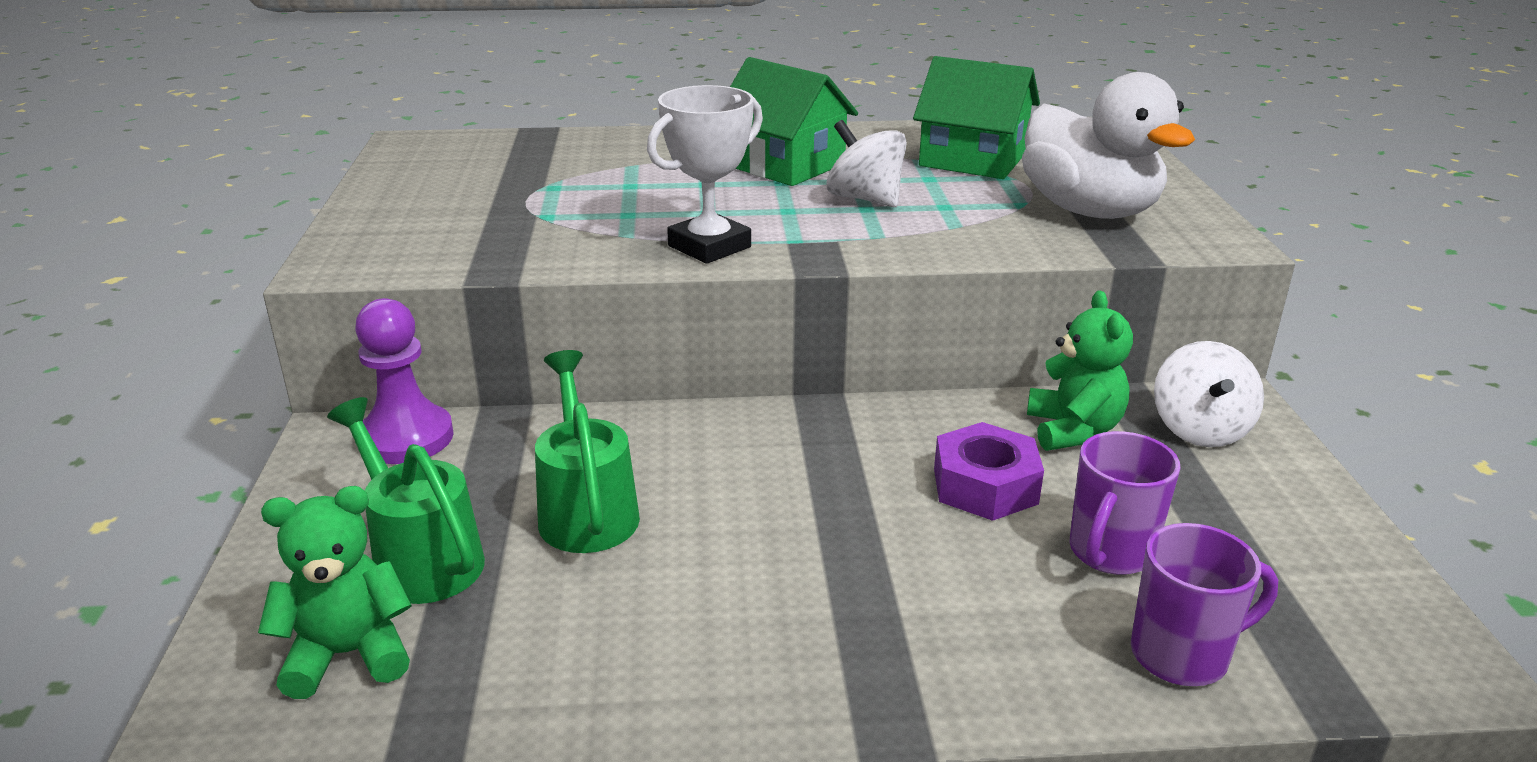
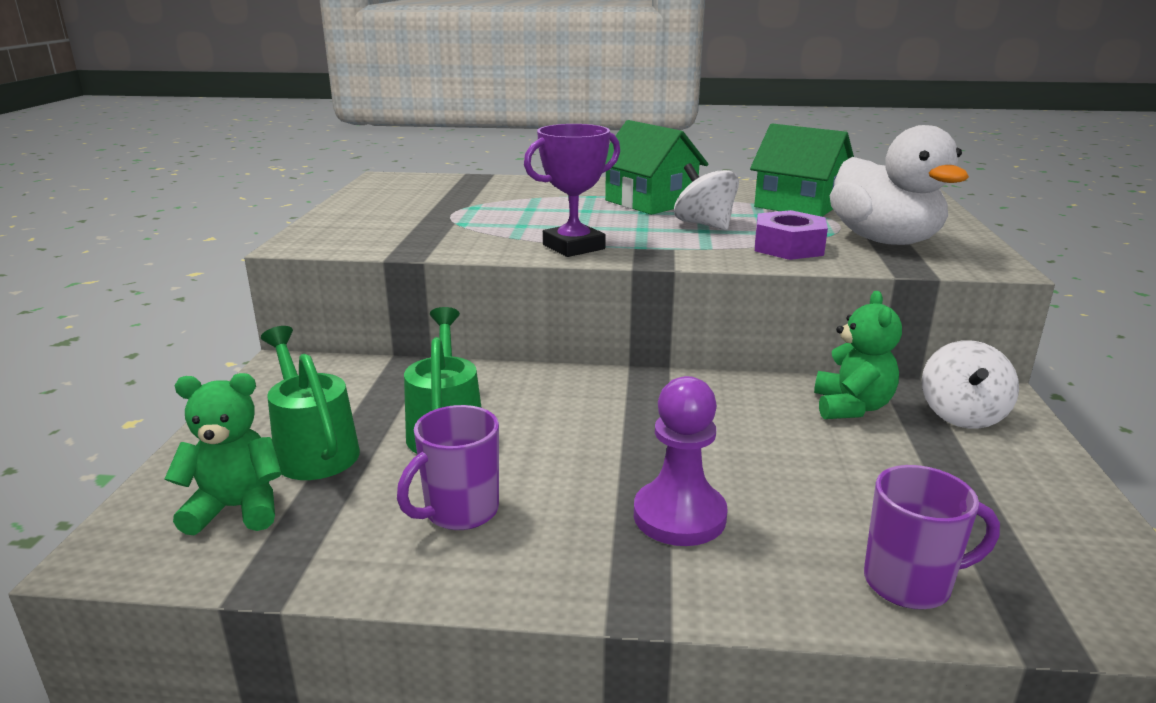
camera: 10 degrees right, 5 degrees down
purple pawn [355,298,454,464] -> purple pawn moved to [634,376,728,546]
white trophy [647,85,763,264] -> purple trophy [524,124,620,257]
purple nut [934,422,1044,521] -> purple nut moved to [755,210,828,260]
purple mug [1069,431,1181,575] -> purple mug moved to [397,405,499,530]

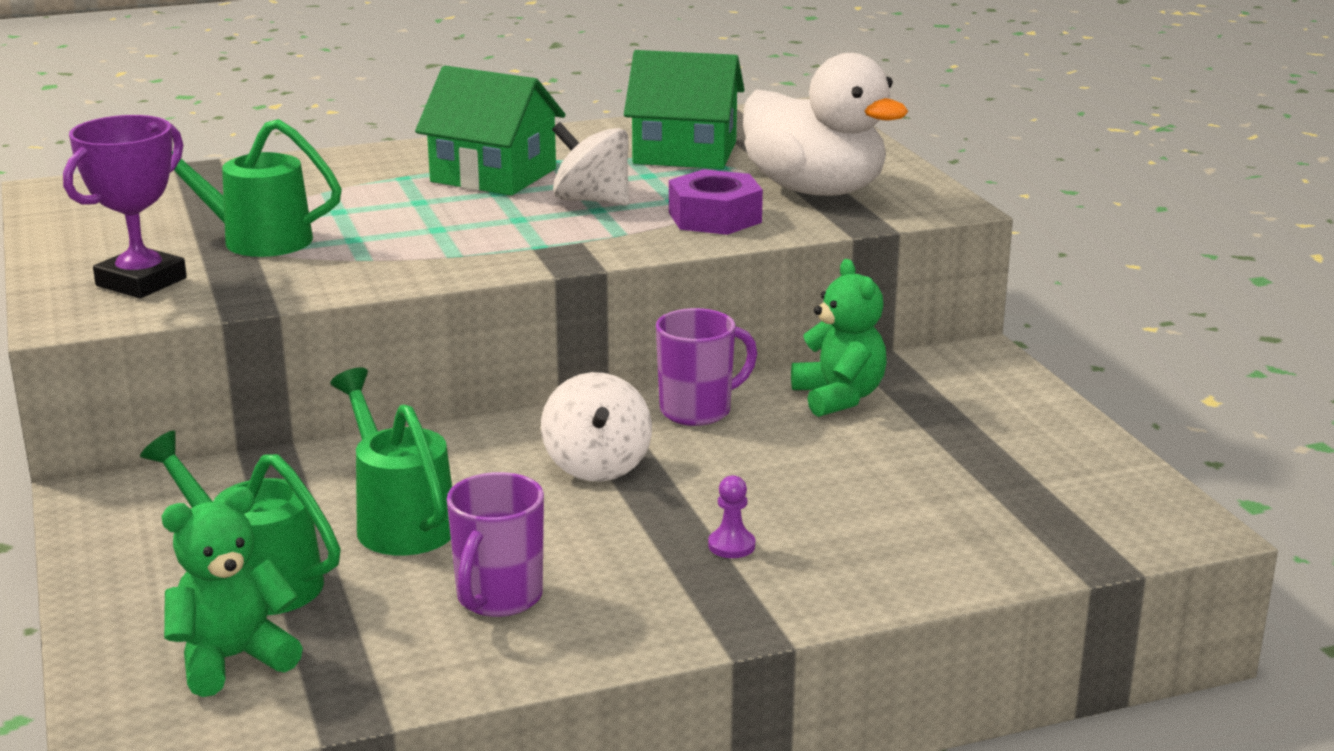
camera: 25 degrees left, 0 degrees up
purple trophy [524,124,620,257] -> purple trophy moved to [63,115,187,298]
purple pawn [634,376,728,546] -> purple pawn [708,475,755,558], size x0.46
purple mug [864,465,1000,609] -> purple mug moved to [656,308,757,426]
white spinning top [922,340,1019,429] -> white spinning top moved to [541,372,652,481]
none -> green watering can [172,119,342,257]

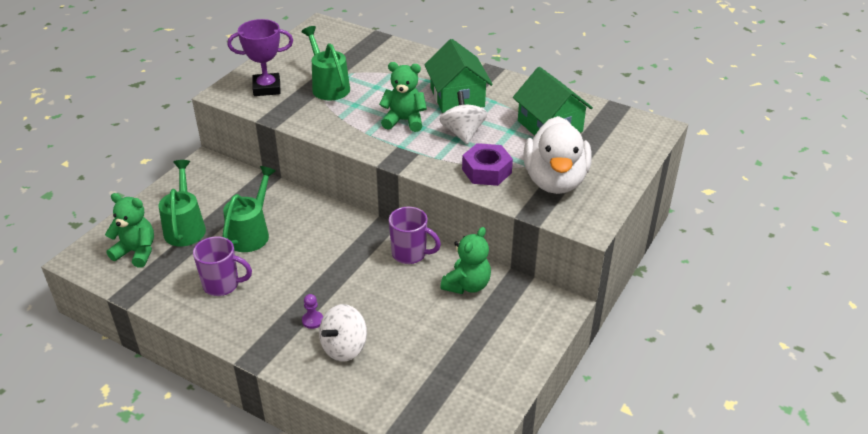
camera: 50 degrees right, 15 degrees up
purple mug [447,472,544,617] -> purple mug turned 150 degrees counterclockwise [193,236,252,296]
white spinning top [541,372,652,481] -> white spinning top moved to [319,304,367,362]
none -> green teddy bear [379,62,427,132]

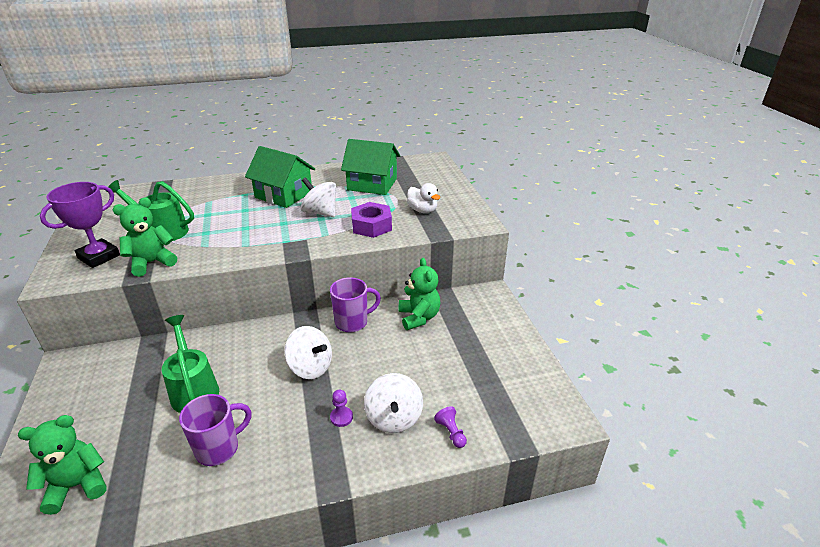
camera: 45 degrees left, 5 degrees down
green watering can [159,160,206,246] -> none
green teddy bear [379,62,427,132] -> green teddy bear moved to [112,198,177,277]
white duck [523,116,592,194] -> white duck [407,183,440,213], size x0.49
none -> white spinning top [284,326,332,379]
none -> purple pawn [434,406,467,448]

